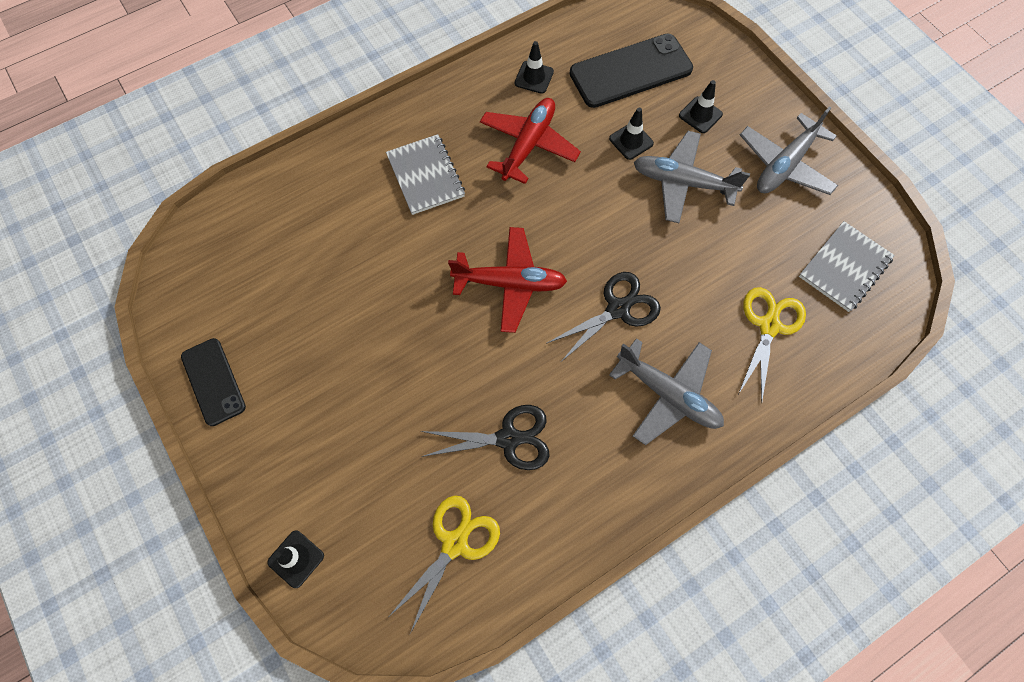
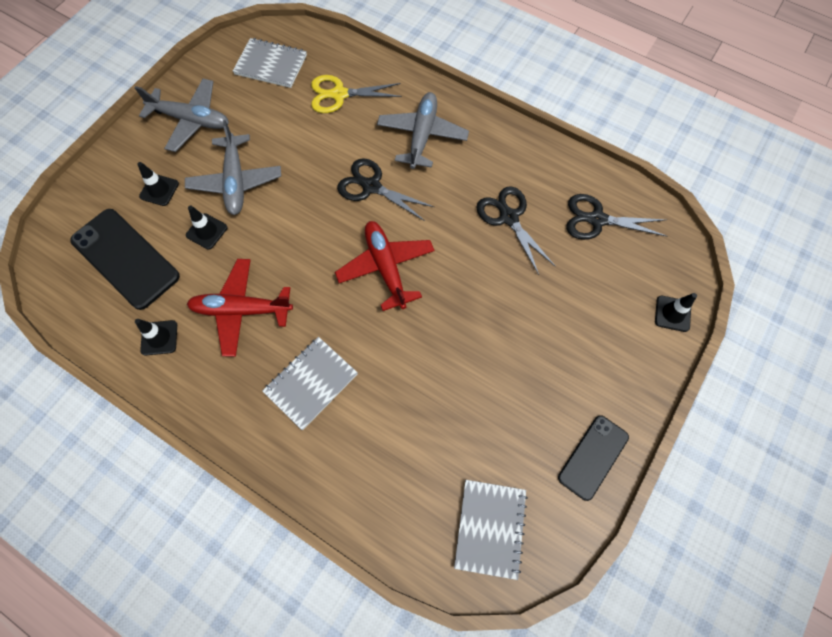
camera: 115 degrees left, 0 degrees up
yellow scissors [389,496,500,634] -> black scissors [566,194,667,240]
none -> grey notebook [454,480,528,580]

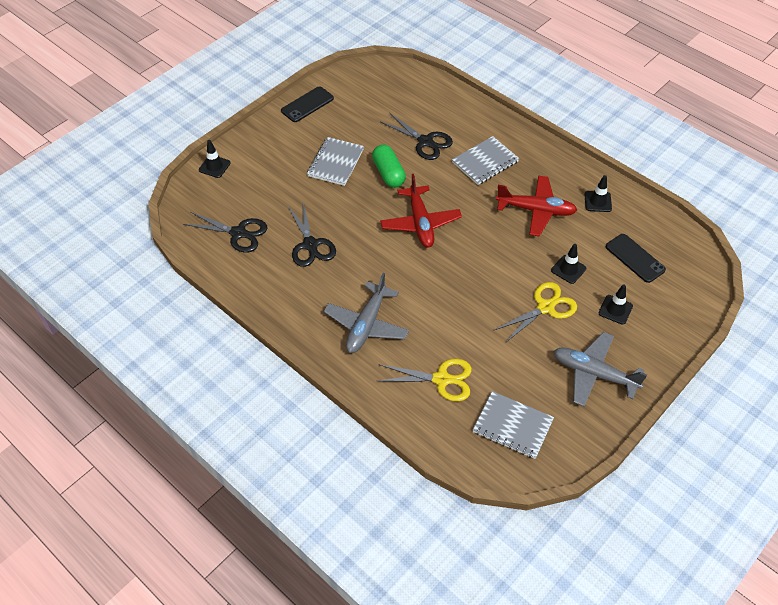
camera: 170 degrees left, 15 degrees down
black phone [70,209,180,310] -> black phone [606,234,666,283], size x0.62
grey plane [185,120,281,215] -> yellow scissors [493,282,577,343]
black scissors [337,158,434,221] -> black scissors moved to [381,113,453,160]
grey notebook [454,480,528,580] -> grey notebook moved to [307,137,364,186]
none -> green capsule [372,145,406,188]

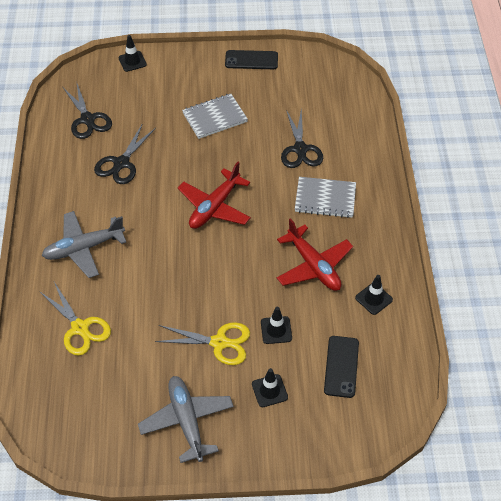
camera: 45 degrees right, 0 degrees up
green capsule [372,145,406,188] -> none
grey notebook [473,391,554,459] -> none

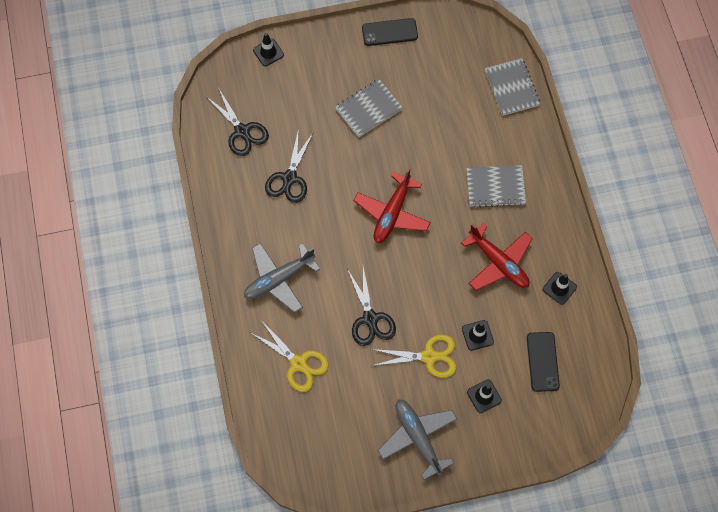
camera: 10 degrees left, 15 degrees up
black scissors [281,108,323,168] -> black scissors moved to [347,267,396,346]
none -> grey notebook [485,58,540,116]

